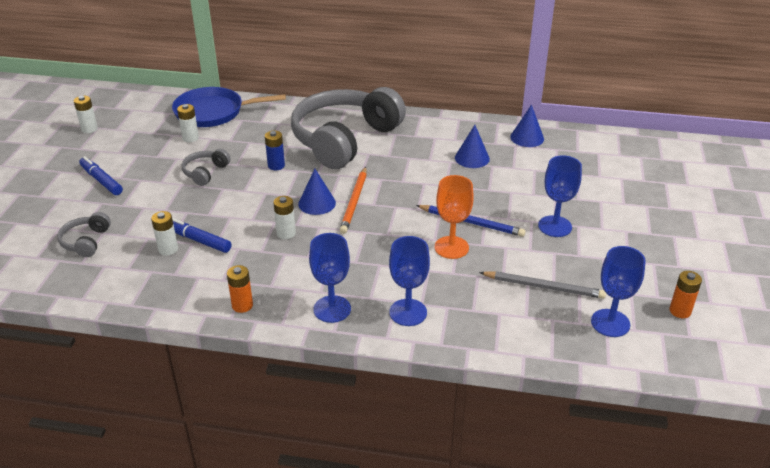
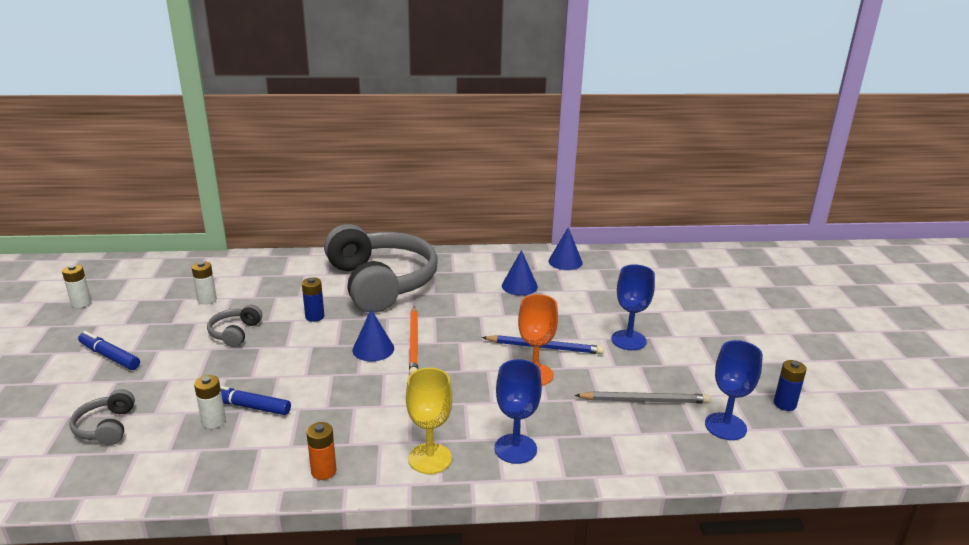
camera: 15 degrees left, 10 degrees down
blue pan [172,87,286,127] -> none
white battery [273,196,296,239] -> none
grey headphones [291,87,406,169] -> grey headphones turned 135 degrees clockwise [324,224,438,313]
blue goblet [309,233,351,323] -> yellow goblet [406,368,452,474]
orange battery [670,271,702,318] -> blue battery [774,360,807,411]

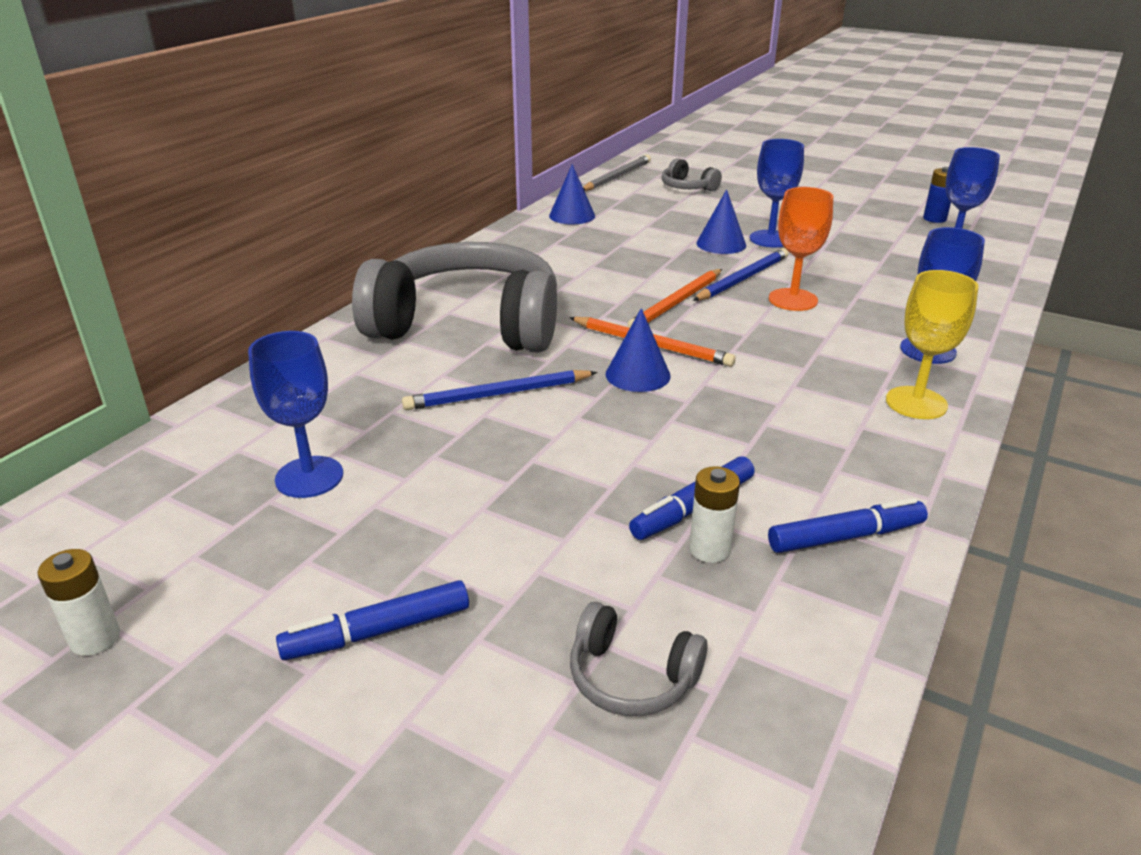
camera: 55 degrees left, 5 degrees up
white battery [192,261,217,304] -> blue goblet [248,331,343,498]
grey headphones [207,305,262,347] -> grey headphones moved to [662,158,722,191]
blue battery [302,277,324,322] -> blue pencil [402,370,598,410]
orange battery [307,422,336,480] -> none
blue cone [502,250,538,296] -> blue cone moved to [696,189,746,254]
grey pencil [575,391,710,403] -> grey pencil moved to [583,155,651,191]
none -> orange pencil [627,269,722,328]
none -> blue marker [768,498,928,553]

